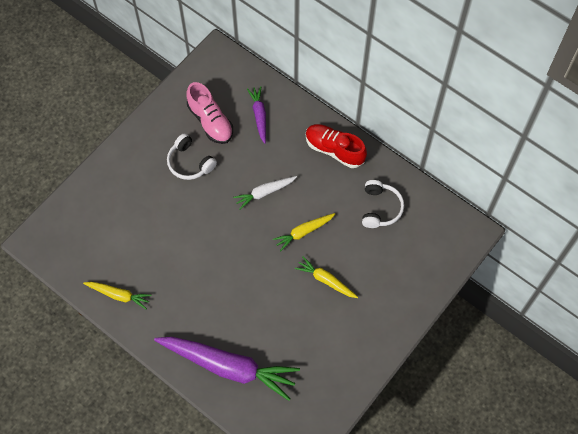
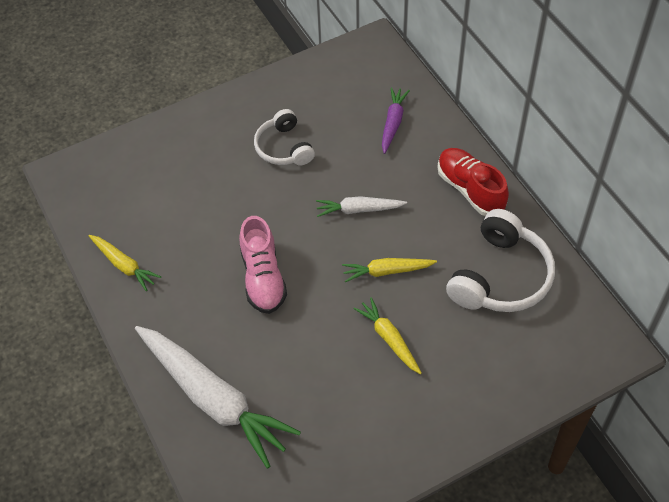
camera: 25 degrees right, 10 degrees down
purple carrot [154,337,300,401] -> white carrot [135,326,301,468]
pink shoe [187,82,233,144] -> pink shoe moved to [239,216,287,314]
white headphones [362,180,404,228] -> white headphones [446,209,555,312], size x1.59

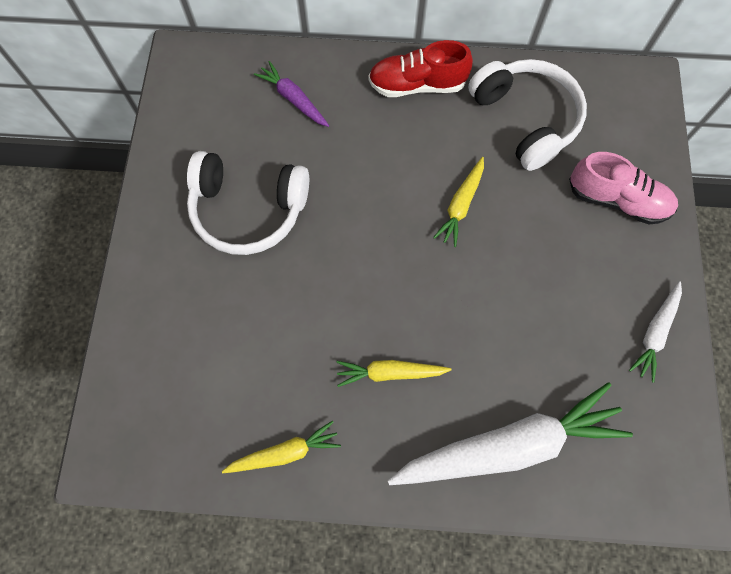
camera: 60 degrees left, 15 degrees up
pink shoe [239,216,287,314] -> pink shoe moved to [569,152,678,224]
white headphones [254,109,315,165] -> white headphones [187,151,309,255], size x1.59
white carrot [316,196,407,217] -> white carrot moved to [629,281,682,383]
yellow carrot [354,297,422,374] -> yellow carrot moved to [336,360,451,387]

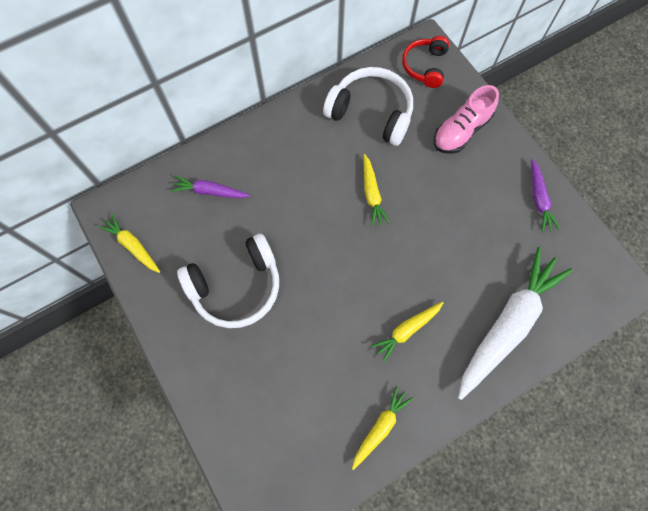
camera: 35 degrees left, 0 degrees up
red shoe [368,40,473,97] -> none
pink shoe [569,152,678,224] -> pink shoe turned 150 degrees clockwise [434,85,499,154]
white carrot [629,281,682,383] -> purple carrot [531,159,560,232]
none -> yellow carrot [98,214,160,273]
none -> red headphones [402,36,449,88]

